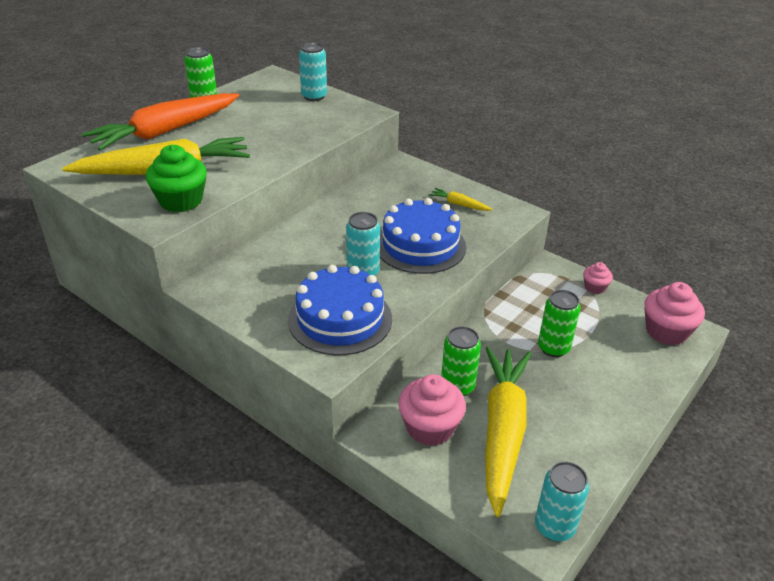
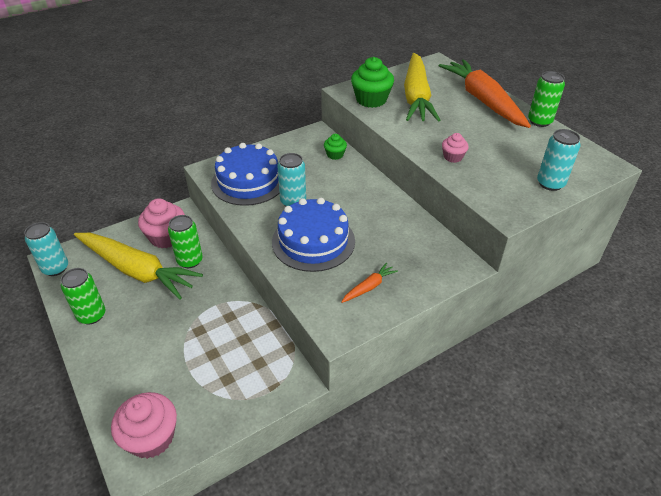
camera: 110 degrees right, 5 degrees up
yellow carrot [429,188,493,211] -> orange carrot [341,263,398,303]
green can [538,290,580,357] -> green can moved to [61,268,106,324]
pink cupcake [583,262,613,294] -> pink cupcake moved to [442,133,469,163]
none -> green cupcake [324,134,347,160]

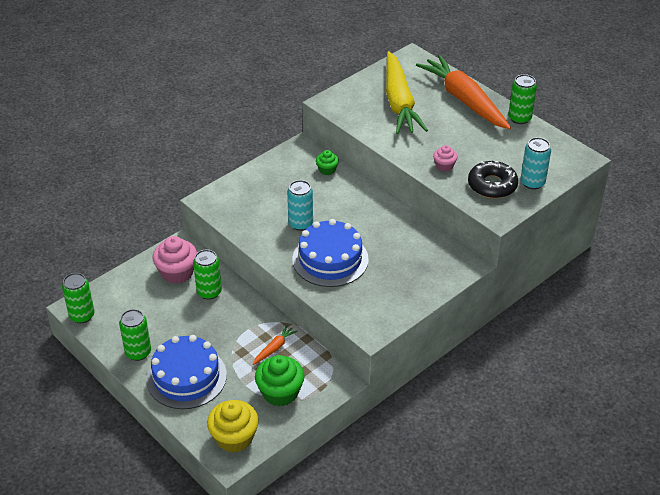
camera: 10 degrees left, 0 degrees up
turquoise can [24,222,68,276] -> green can [62,273,94,323]
yellow carrot [74,233,203,299] -> none
pink cupcake [111,392,177,459] -> yellow cupcake [207,400,259,453]
blue cake [211,143,280,206] -> blue cake moved to [146,335,227,409]
orange carrot [341,263,398,303] -> orange carrot moved to [253,325,298,365]
green cupcake [351,57,394,108] -> green cupcake moved to [255,355,305,407]
none -> black donut [468,161,518,198]

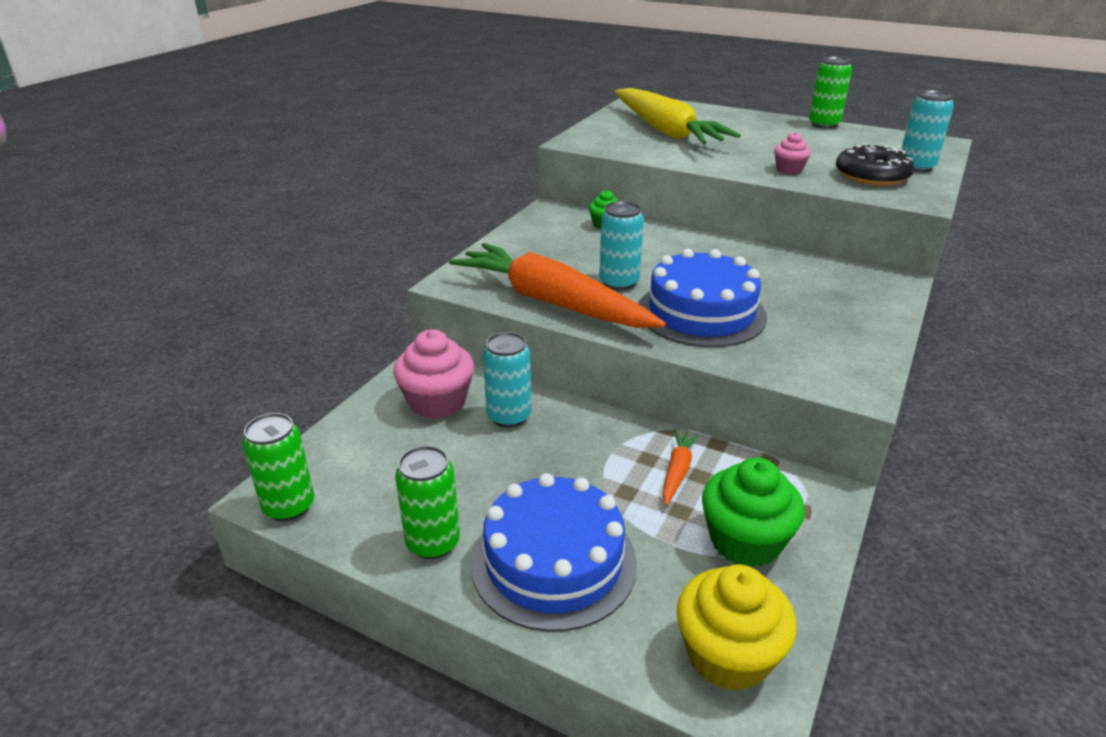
camera: 20 degrees left, 10 degrees down
green can [193,250,222,300] -> turquoise can [483,332,531,428]
orange carrot [416,55,511,130] -> orange carrot moved to [449,243,666,328]

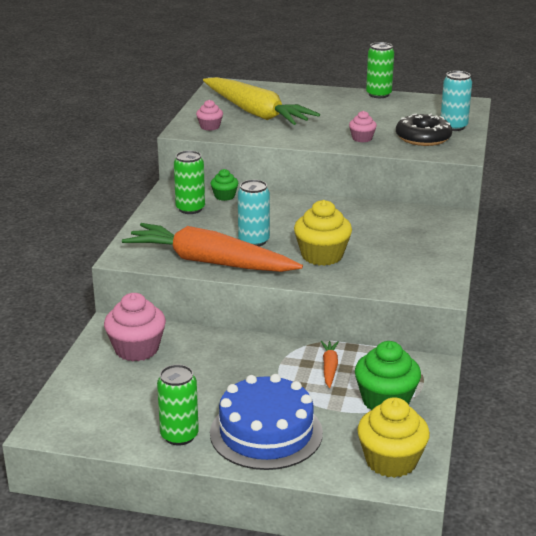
camera: 15 degrees left, 5 degrees down
green can [242,413,314,521] -> green can moved to [174,151,205,214]
turquoise can [483,332,531,428] -> none
blue cake [639,249,767,347] -> yellow cupcake [294,200,352,266]
none -> pink cupcake [196,100,223,131]

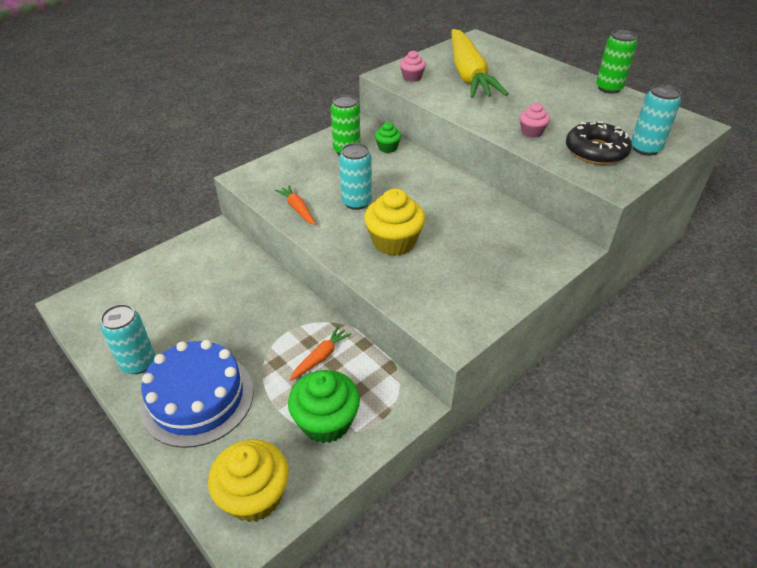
camera: 35 degrees right, 15 degrees up
pink cupcake [104,293,166,361] -> none
orange carrot [122,223,303,272] -> orange carrot [275,185,316,225], size x0.40
green can [157,365,199,446] -> turquoise can [100,304,155,374]

